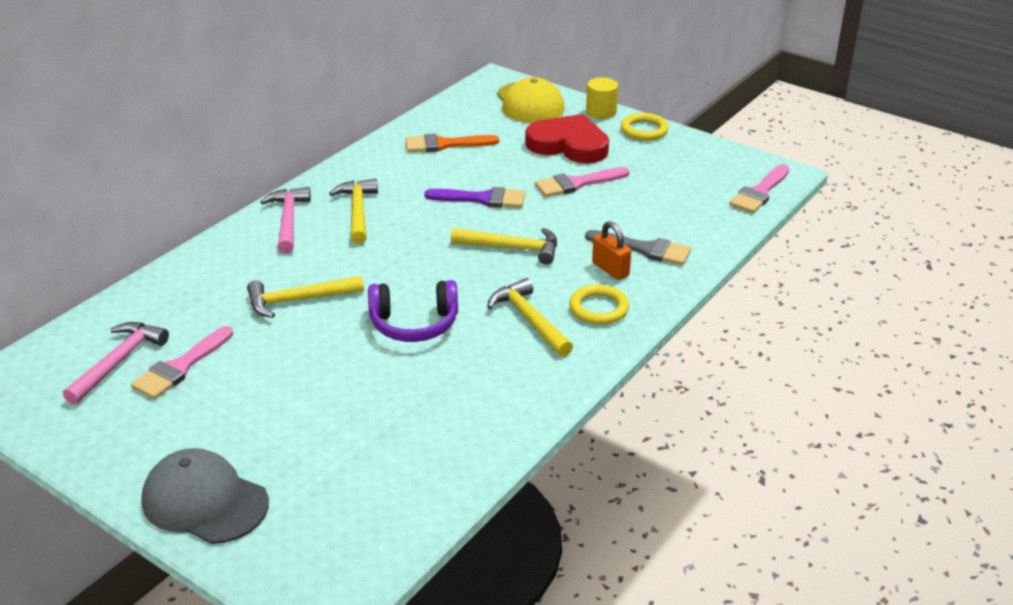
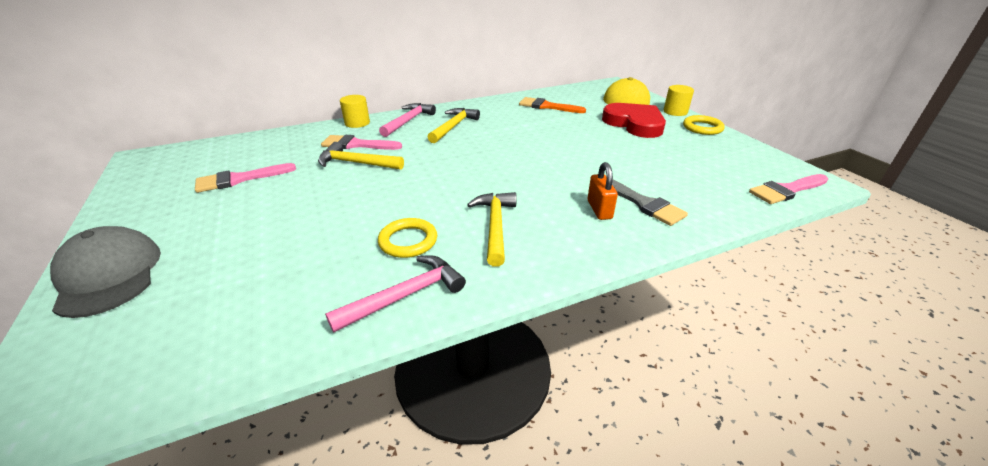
camera: 30 degrees right, 0 degrees up
pink hammer [63,322,169,405] -> pink hammer moved to [325,255,466,332]
purple headphones [368,280,458,342] -> none
purple brush [424,187,525,208] -> none
yellow hammer [451,228,557,264] -> none
pink brush [535,167,630,197] -> pink brush moved to [321,135,402,150]
yellow ring [569,284,629,325] -> yellow ring moved to [378,218,437,258]
none -> yellow cylinder [340,95,370,128]

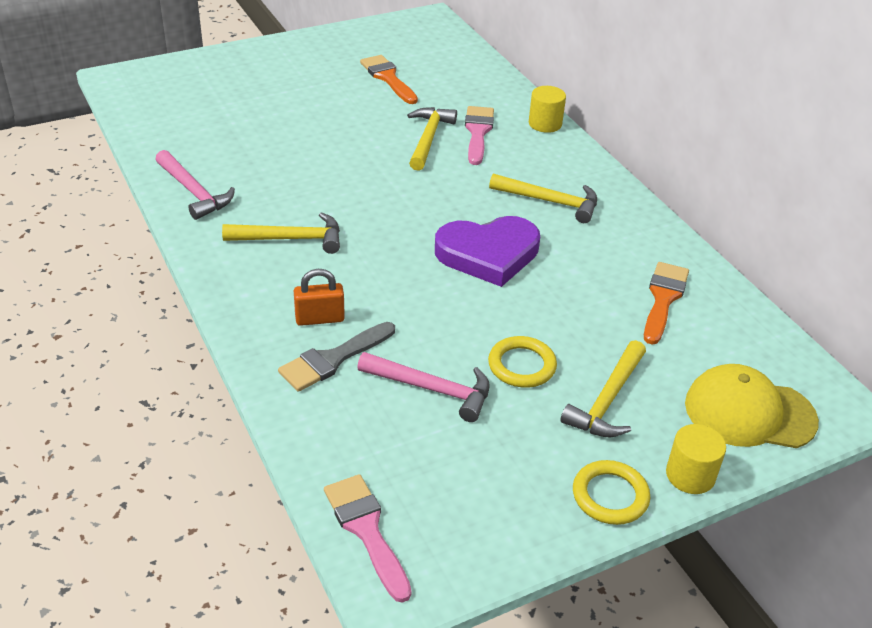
camera: 85 degrees right, 5 degrees up
grey cap [50,226,161,318] -> none
pink brush [195,163,296,193] -> orange brush [360,55,418,104]
yellow ring [378,218,437,258] -> yellow ring moved to [488,336,557,388]
pink hammer [379,103,436,137] -> pink hammer moved to [357,352,490,422]
red heart [602,103,666,138] -> yellow hammer [560,340,646,437]
none -> purple heart [435,216,540,287]

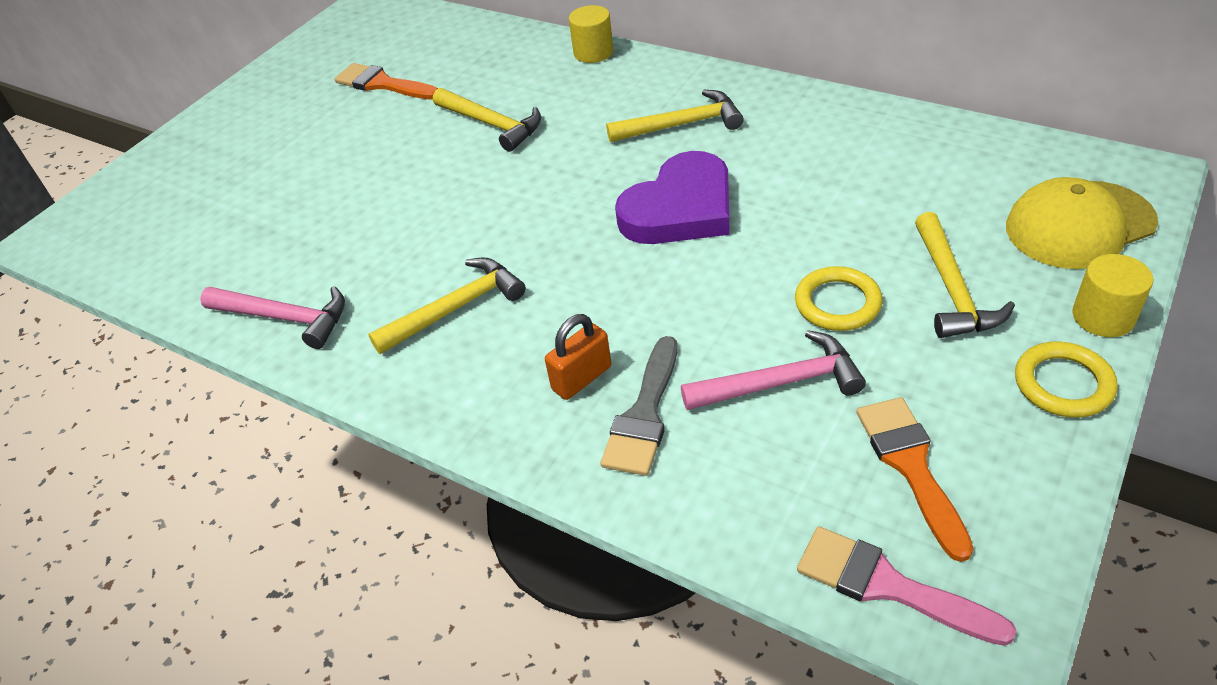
camera: 25 degrees left, 5 degrees up
yellow hammer [407,107,457,171] -> yellow hammer turned 150 degrees clockwise [433,88,541,152]
pink brush [465,106,494,165] -> none
orange brush [644,262,689,345] -> orange brush moved to [857,397,973,562]

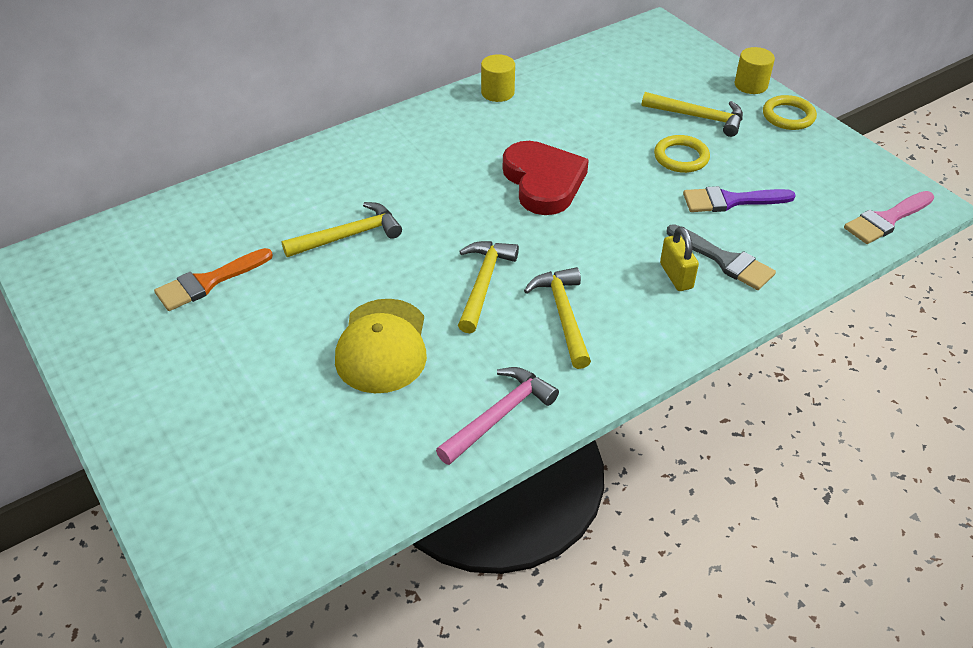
camera: 70 degrees left, 0 degrees up
orange padlock [545,314,611,400] -> yellow padlock [660,226,699,291]
yellow cylinder [569,5,613,63] -> yellow cylinder moved to [481,54,515,102]
yellow hammer [606,90,744,142] -> yellow hammer moved to [458,241,519,333]
purple heart [615,151,729,244] -> red heart [503,141,589,215]
pink hammer [681,330,866,410] -> purple brush [683,186,796,212]
orange brush [857,397,973,562] -> none
yellow cap [1006,177,1158,269] -> yellow cap moved to [335,299,427,393]

